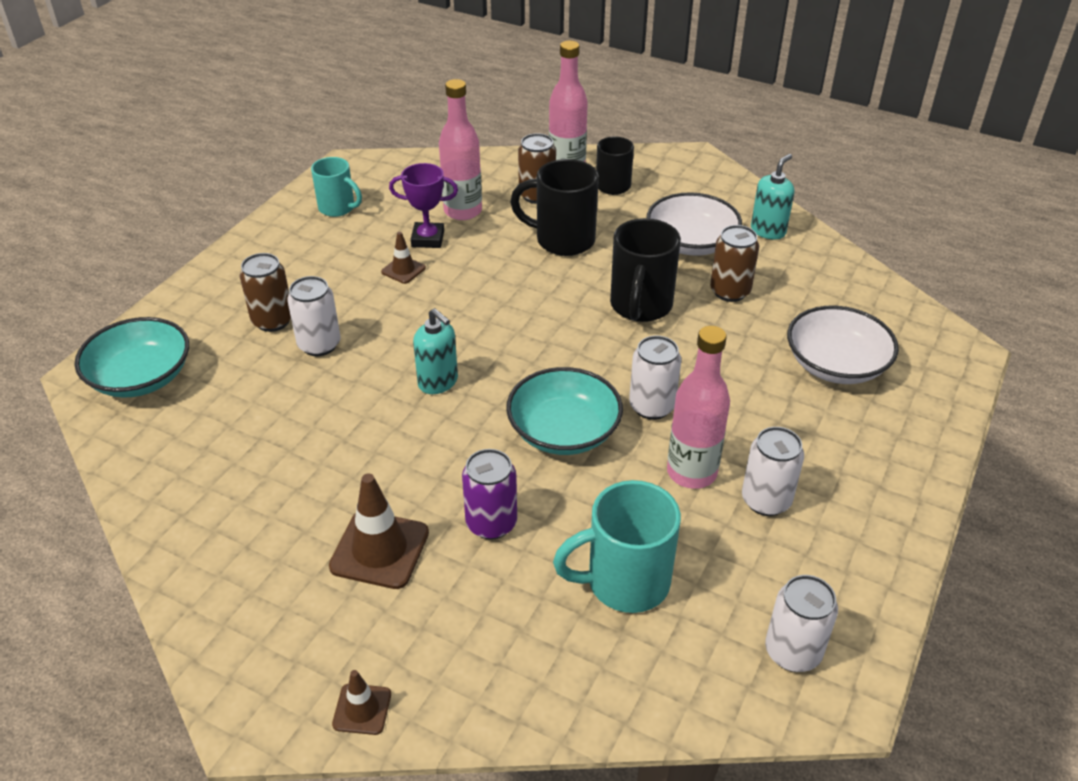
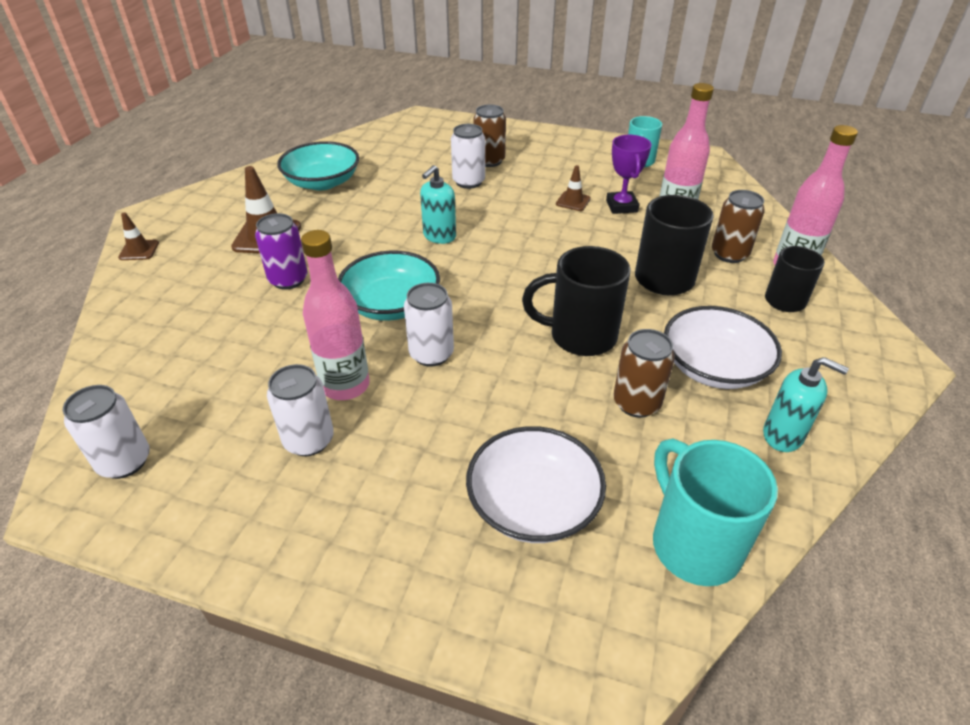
camera: 80 degrees right, 0 degrees up
turquoise bowl [75,317,189,398] -> turquoise bowl moved to [277,141,359,190]
turquoise mug [553,480,681,613] -> turquoise mug moved to [653,439,778,586]

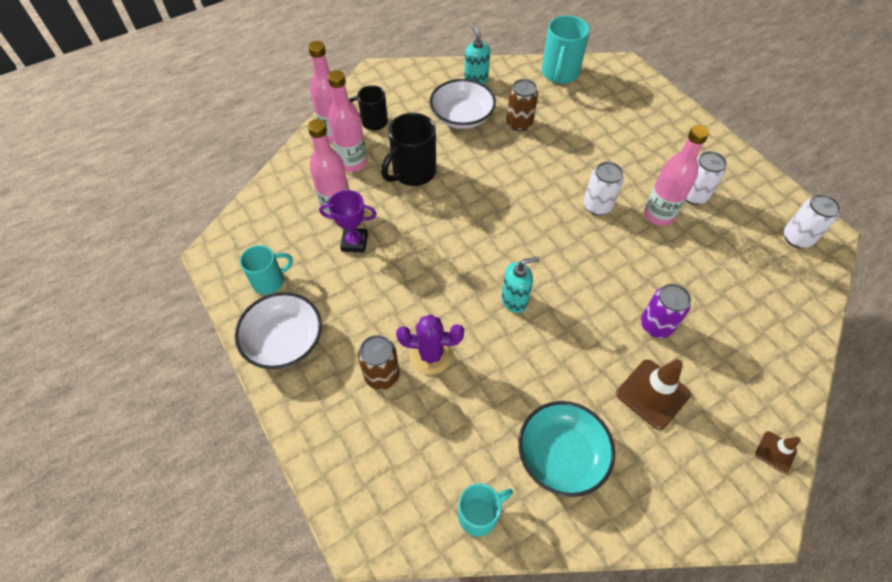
camera: 140 degrees left, 15 degrees up
turquoise bowl [338,250,440,321] -> none
white can [451,124,485,189] -> purple cactus [396,314,464,375]
white bowl [466,426,606,543] -> white bowl moved to [235,292,322,369]
black mug [522,246,630,356] -> none
brown traffic cone [556,165,591,211] -> none
purple trophy [606,135,652,214] -> purple trophy turned 60 degrees clockwise [319,190,377,253]
brown can [712,190,765,263] -> pink bottle [328,70,367,172]
none -> turquoise mug [458,483,513,537]

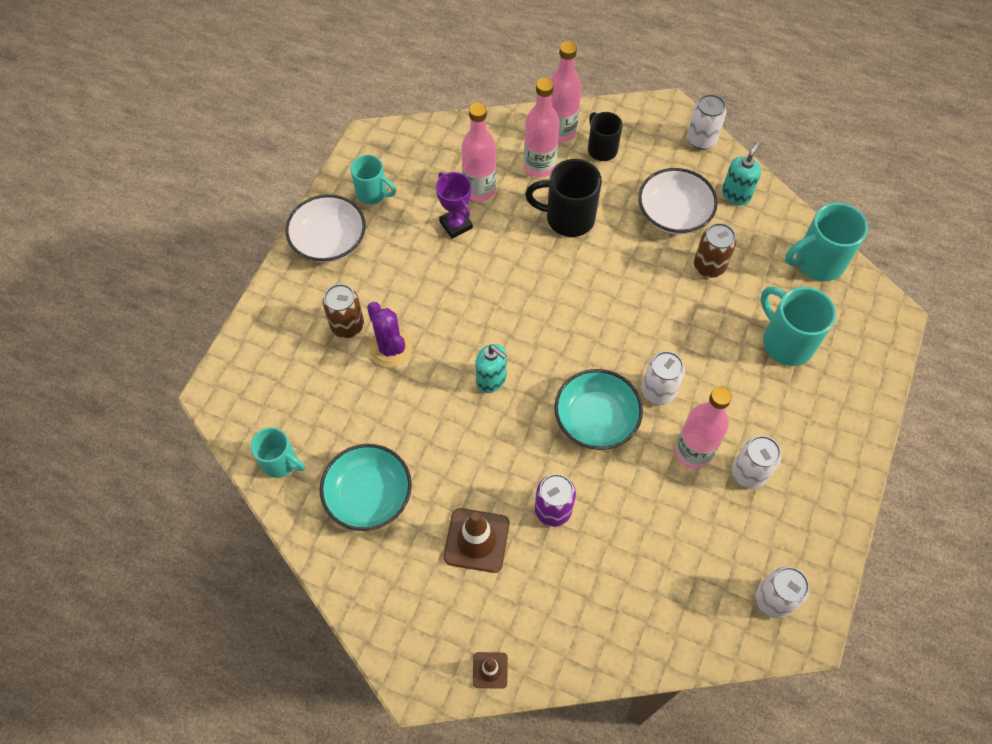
camera: 55 degrees right, 5 degrees up
none -> turquoise bowl [554,369,643,450]
none -> white can [687,94,726,150]
none -> turquoise mug [760,287,836,366]

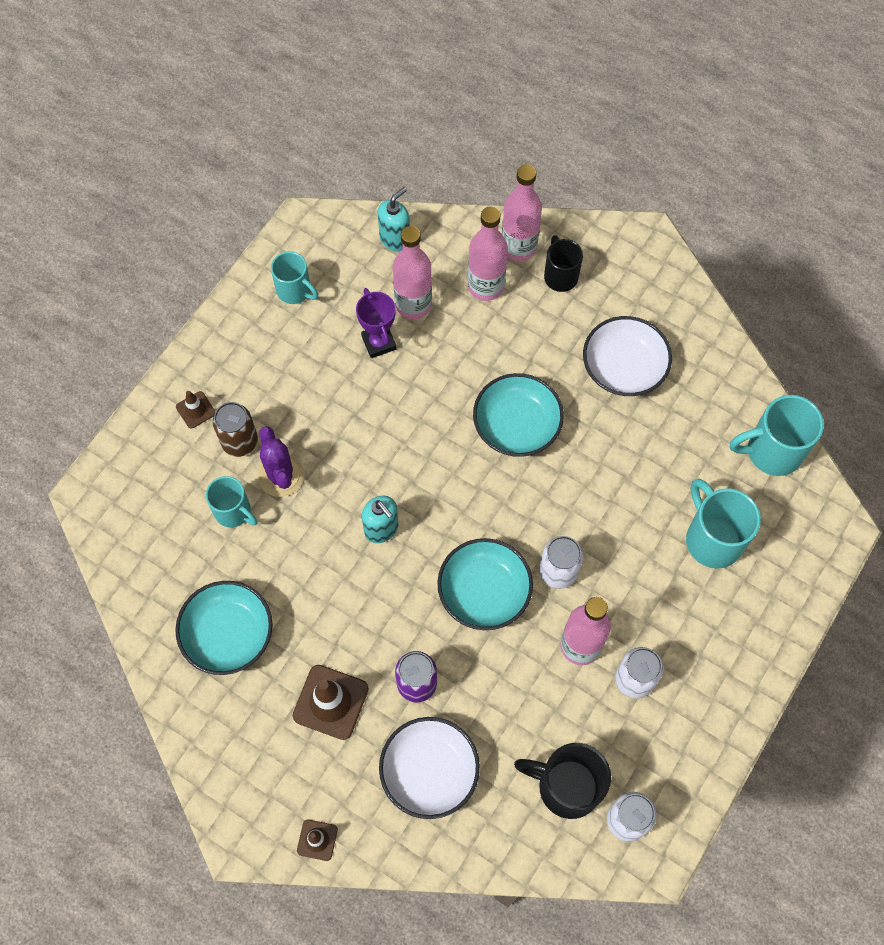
camera: 10 degrees right, 5 degrees up
turquoise mug [251,427,305,478] -> turquoise mug moved to [206,476,258,528]
white bowl [285,194,366,263] -> white bowl moved to [379,717,480,819]
black mug [525,159,602,237] -> black mug moved to [514,743,611,819]
white can [687,94,726,150] -> none
brown can [694,223,736,278] -> none
turquoise soap dispenser [722,142,761,205] -> turquoise soap dispenser moved to [378,187,410,252]
none -> brown traffic cone [176,391,216,429]
none -> turquoise bowl [473,373,564,457]

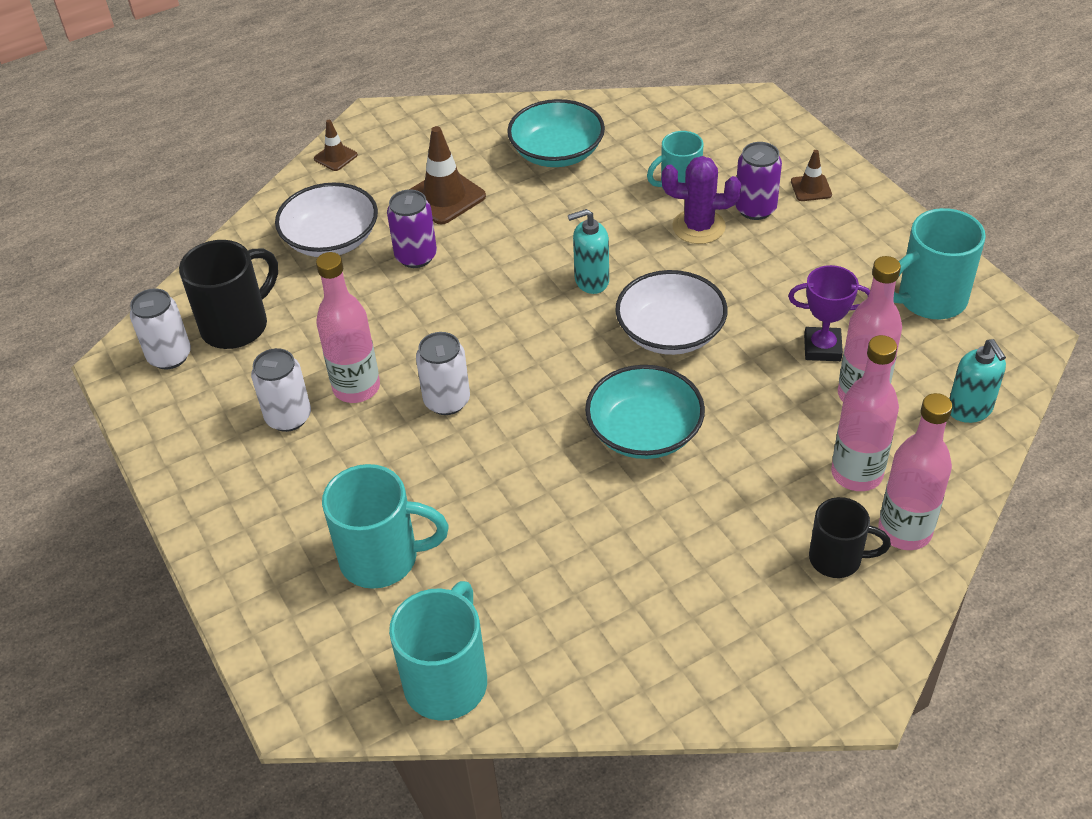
camera: 120 degrees right, 20 degrees down
brown can [213,402,258,457] -> purple can [735,142,782,220]
turquoise mug [271,251,318,304] -> turquoise mug [893,208,986,319], size x1.55
turquoise bowl [437,538,533,630] -> none
white bowl [583,316,672,396] -> white bowl moved to [615,270,728,355]

